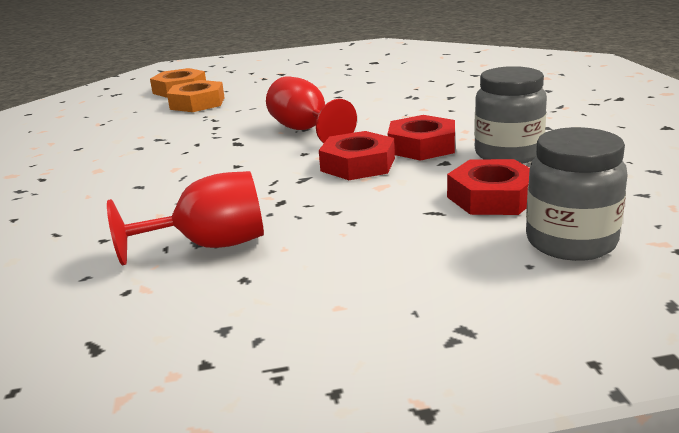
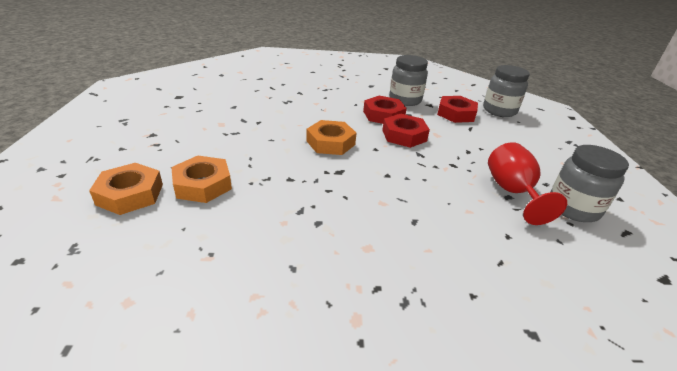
camera: 85 degrees left, 10 degrees up
red goblet [266,76,357,143] -> orange nut [306,120,356,155]
none -> grey jar [551,145,629,222]

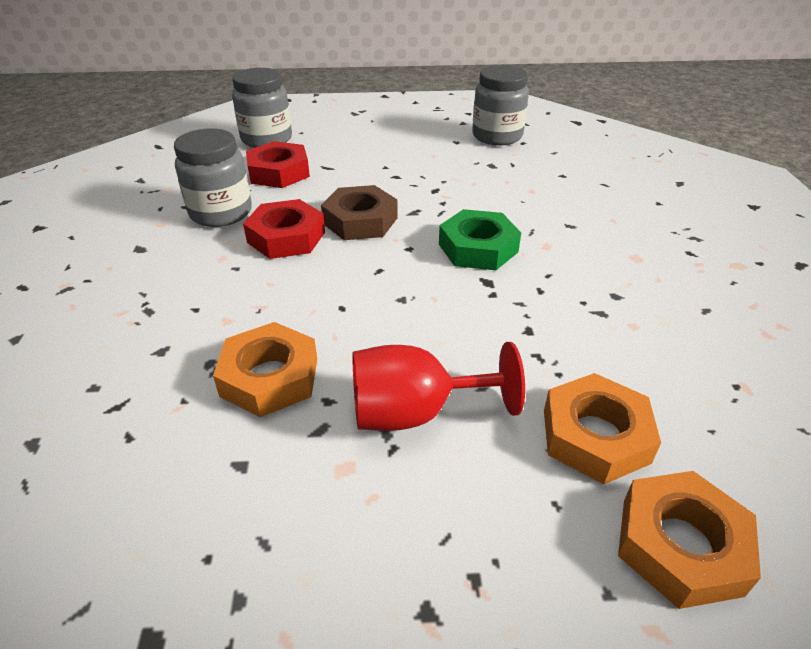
camera: 90 degrees left, 5 degrees up
orange nut [306,120,356,155] -> orange nut moved to [213,322,317,417]
red nut [382,114,430,148] -> brown nut [321,185,398,240]
red goblet [488,142,567,225] -> red goblet moved to [352,342,525,431]
none -> green nut [439,209,521,270]

